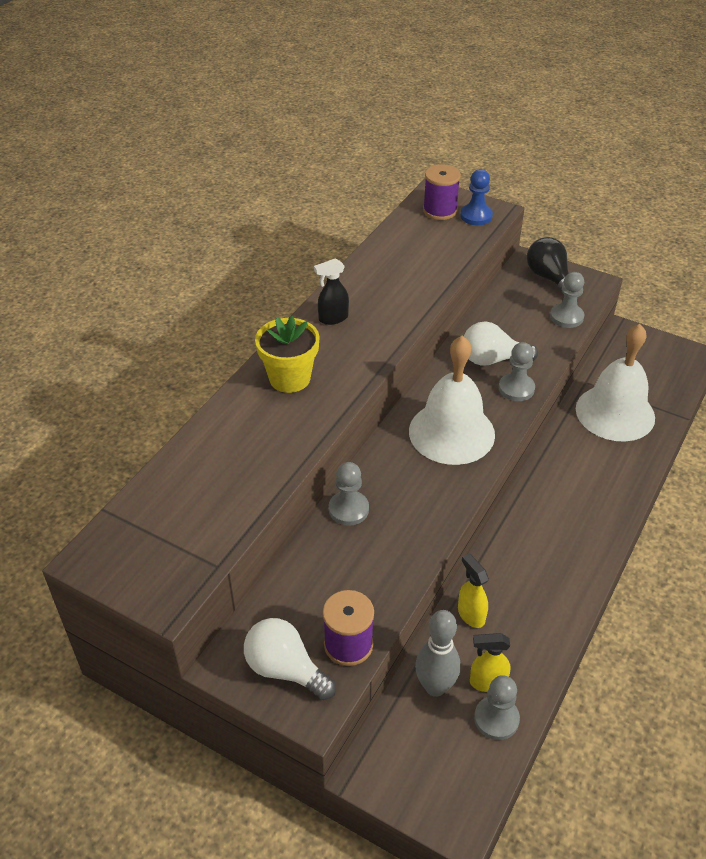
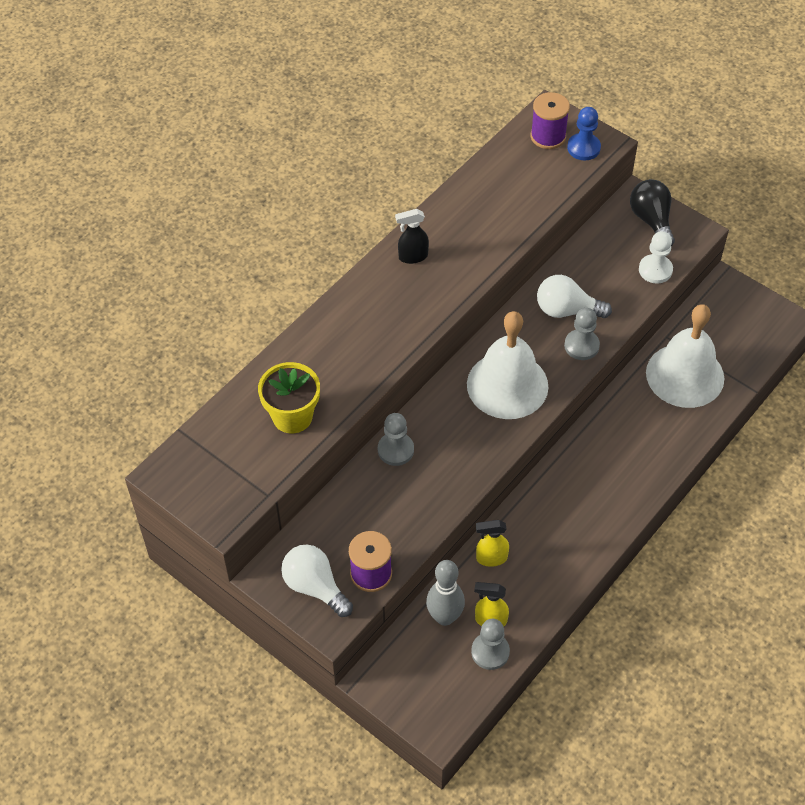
camera: 10 degrees right, 10 degrees up
yellow flower pot [255,316,320,393] -> yellow flower pot moved to [258,362,320,434]
yellow spray bottle [458,553,489,628] -> yellow spray bottle turned 75 degrees counterclockwise [476,520,509,567]
grey pawn [550,272,584,328] -> white pawn [639,231,673,283]

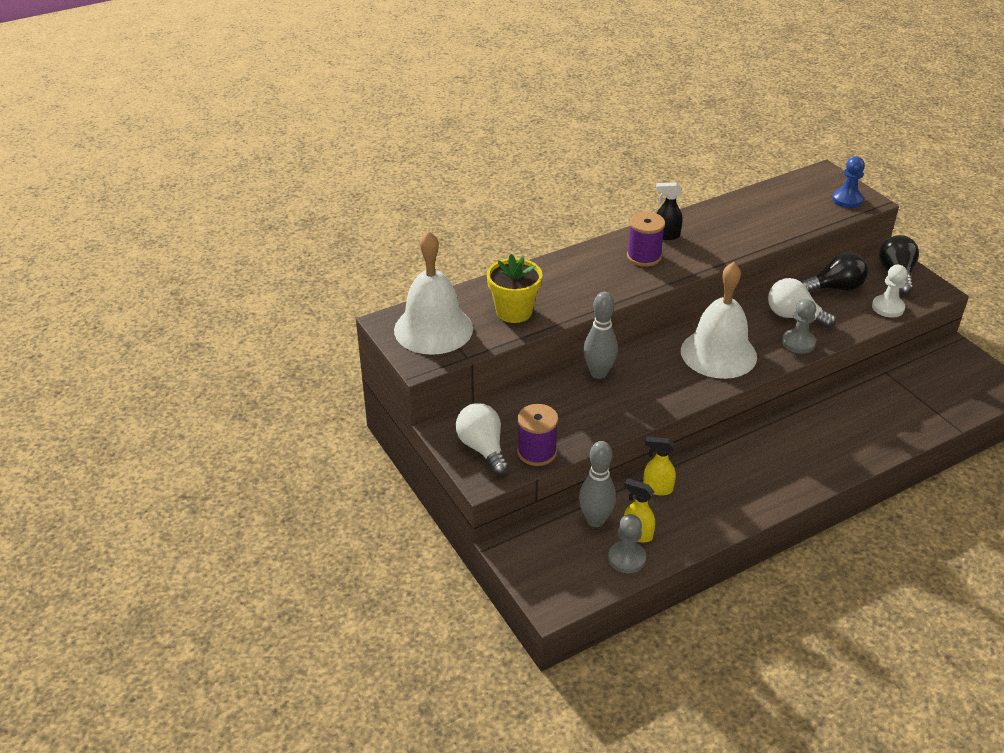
camera: 20 degrees right, 15 degrees down
grey pawn [378,413,414,466] -> grey bowling pin [583,292,618,379]
purple spool [531,92,570,149] -> purple spool moved to [627,212,665,267]
white bell [646,304,724,408] -> white bell moved to [394,231,473,355]
none -> black light bulb [801,252,868,292]

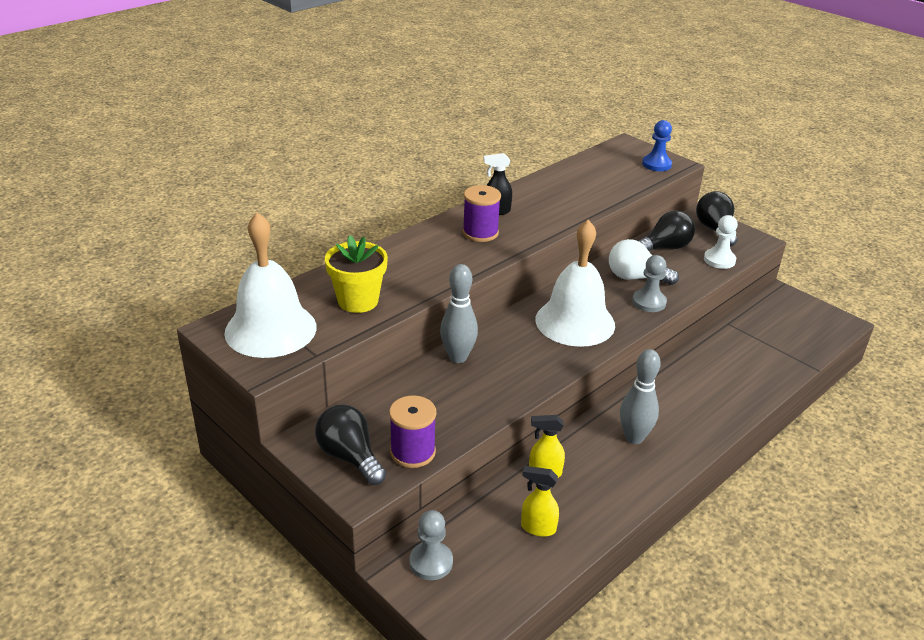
camera: 15 degrees left, 5 degrees down
white light bulb [456,403,509,475] -> black light bulb [315,405,386,485]
grey bowling pin [579,441,616,527] -> grey bowling pin moved to [620,349,661,444]
grey pawn [608,514,646,573] -> grey pawn moved to [410,510,453,580]

